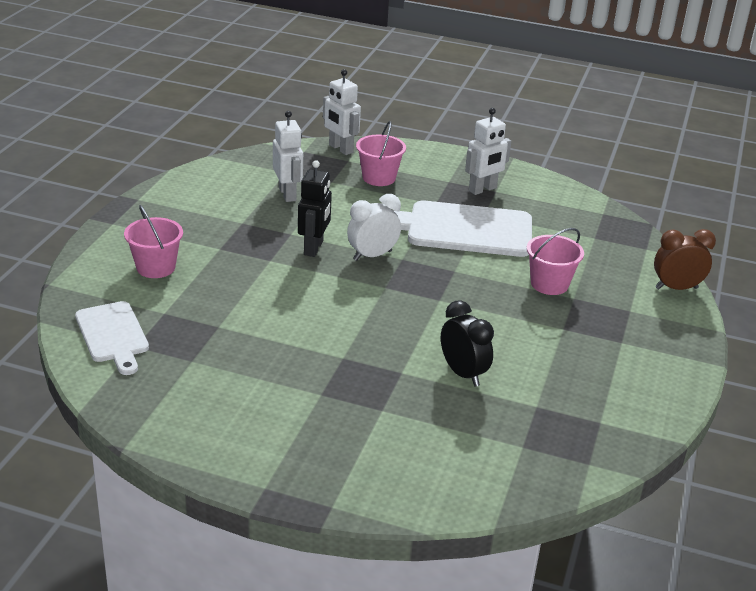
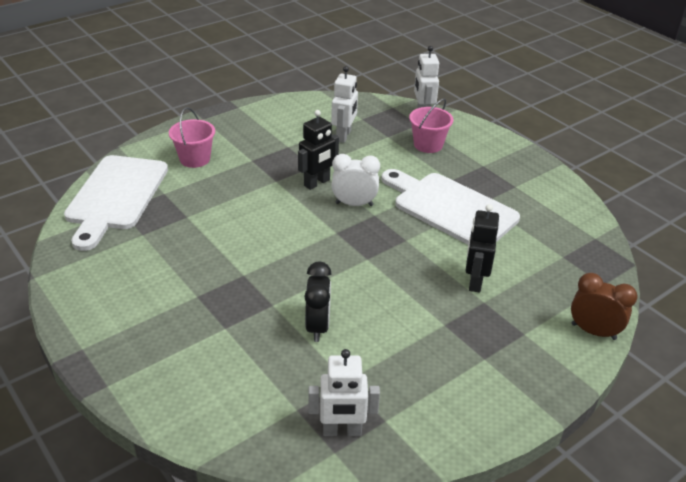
camera: 35 degrees right, 5 degrees up
white cutting board [75,301,149,375] -> white cutting board [64,155,168,251], size x1.65
white robot [465,108,511,195] -> white robot moved to [309,349,380,436]
pink bucket [527,228,584,295] -> black robot [466,204,499,293]

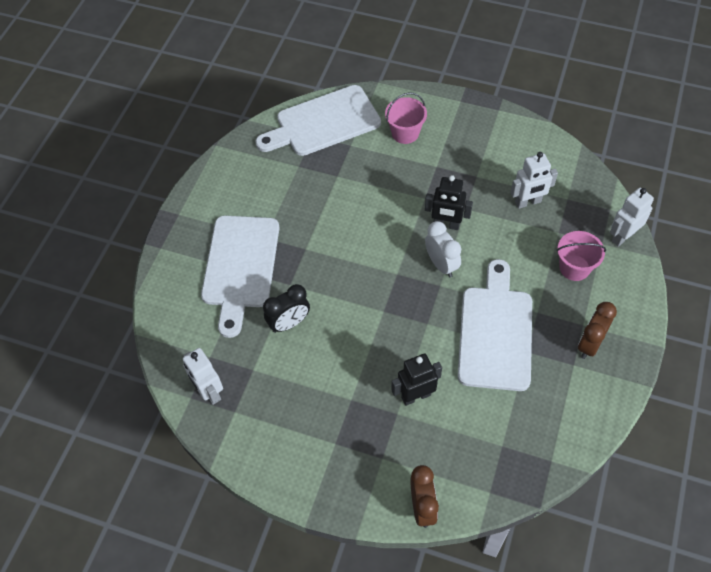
camera: 60 degrees right, 20 degrees up
none -> white cutting board [201,216,279,338]
none -> brown clock [578,302,617,359]

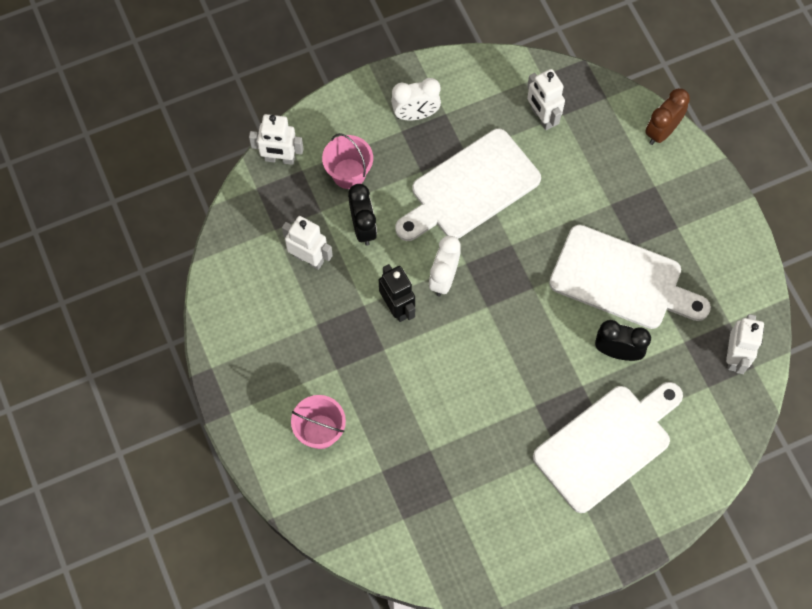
camera: 135 degrees left, 10 degrees up
white cutting board [255,85,381,156] -> white cutting board moved to [549,225,711,329]
black robot [391,354,442,406] -> none
brown clock [578,302,617,359] -> white clock [391,78,441,120]
none -> black clock [348,184,377,246]
none -> white robot [527,69,565,130]

